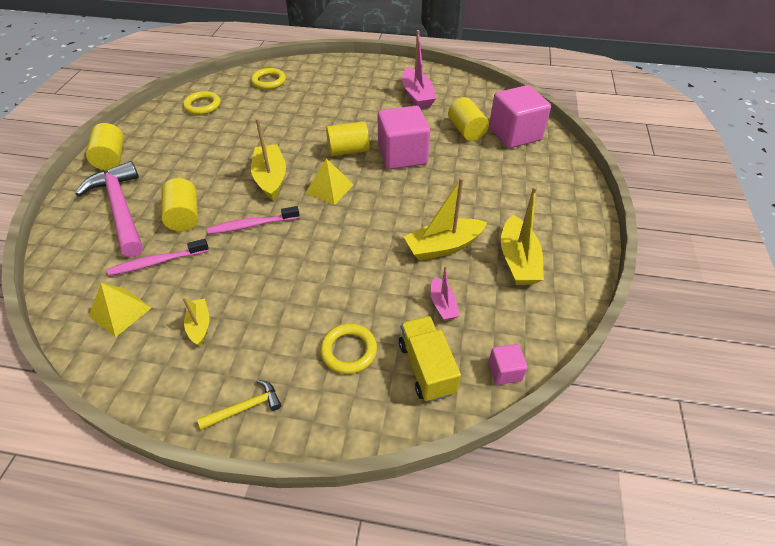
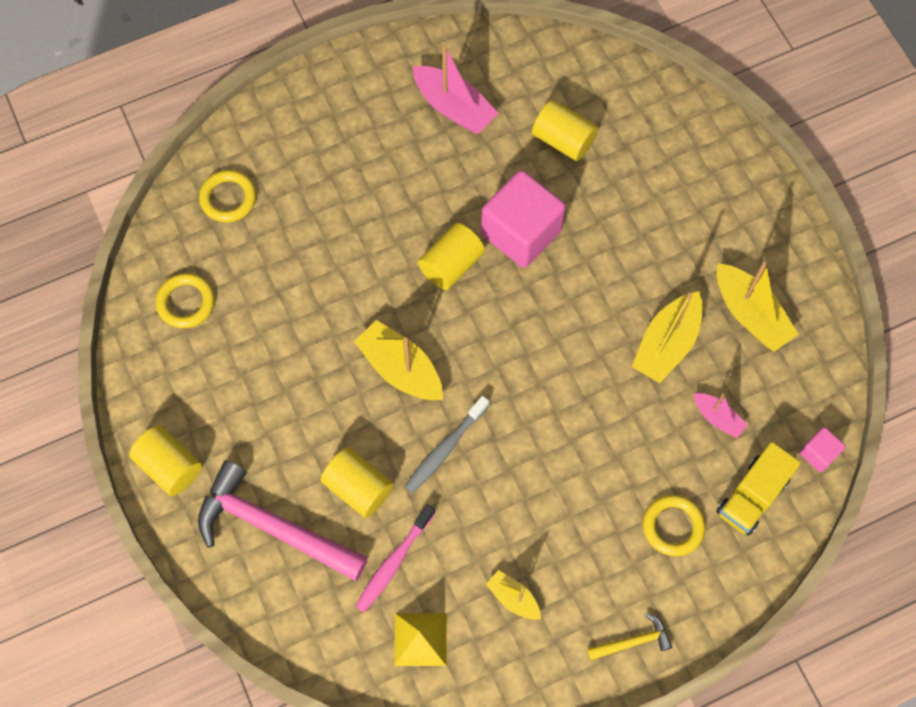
camera: 35 degrees left, 20 degrees up
yellow hammer [197,380,281,430] -> yellow hammer turned 45 degrees clockwise [587,613,672,660]
pink toothbrush [207,206,300,234] -> grey toothbrush [405,396,490,493]
yellow pyramid [306,158,354,205] -> none
yellow truck [399,316,461,402] -> yellow truck turned 90 degrees counterclockwise [716,442,801,536]
pink cube [489,85,551,148] -> none

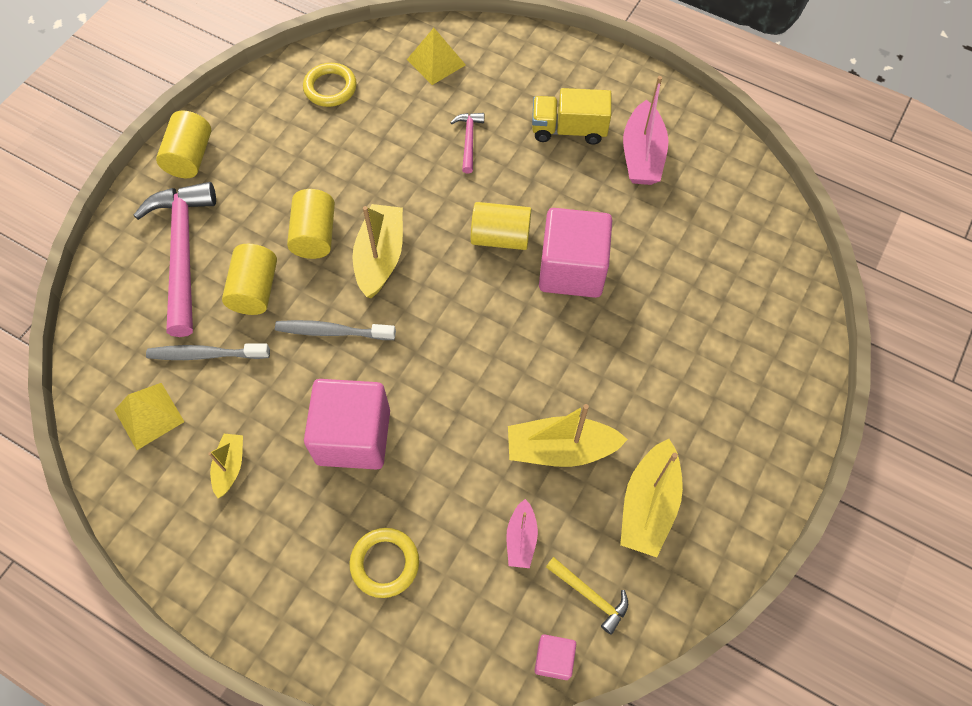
camera: 55 degrees right, 5 degrees down
yellow ring [199,170,256,222] -> yellow pyramid [407,28,466,85]
pink toothbrush [355,504,435,612] -> grey toothbrush [146,343,270,360]
yellow cylinder [532,100,598,161] -> yellow cylinder moved to [287,189,335,259]
yellow hammer [587,613,672,660] -> yellow hammer moved to [546,557,628,635]
yellow truck [716,442,801,536] -> yellow truck moved to [532,88,611,145]
none -> pink cube [304,379,390,470]
none -> pink hammer [450,113,484,173]

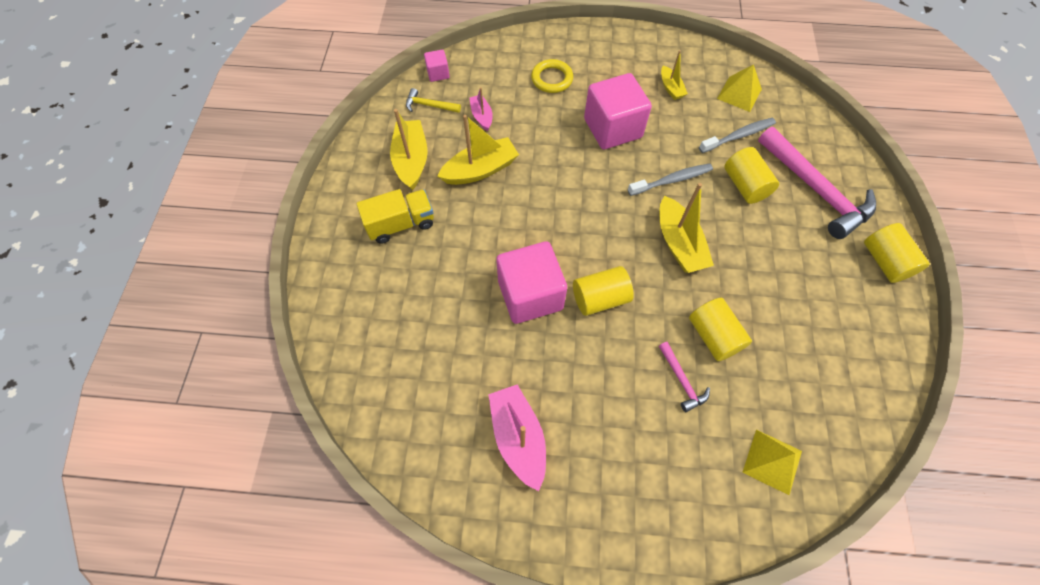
camera: 155 degrees right, 0 degrees up
yellow cylinder [287,189,335,259] -> yellow cylinder moved to [689,298,752,361]
yellow ring [303,63,357,107] -> none
yellow truck [532,88,611,145] -> yellow truck moved to [357,189,434,244]

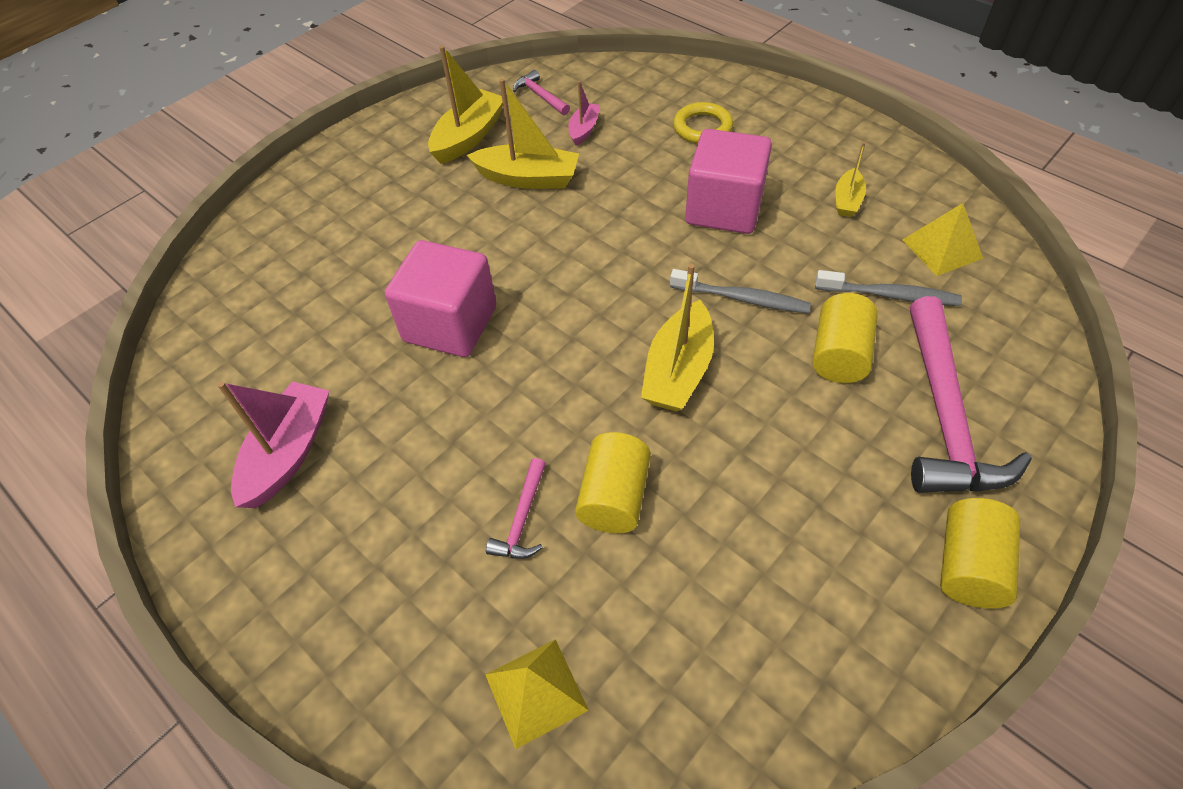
camera: 40 degrees right, 10 degrees down
yellow truck [357,189,434,244] -> none
yellow hammer [406,88,461,113] -> pink hammer [513,70,570,115]
pink cube [424,50,450,82] -> none
yellow cylinder [573,266,634,316] -> none

